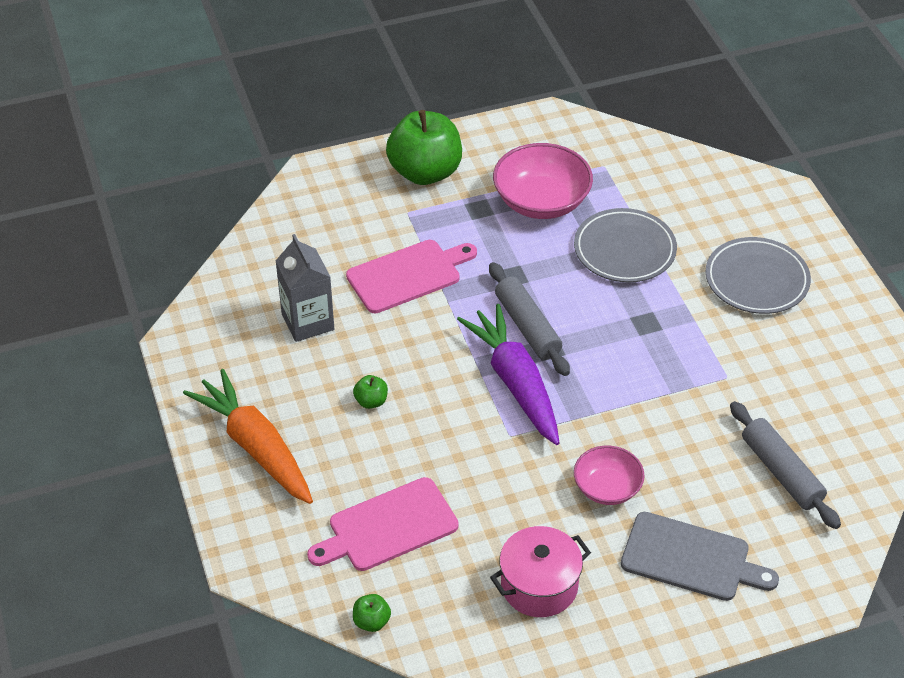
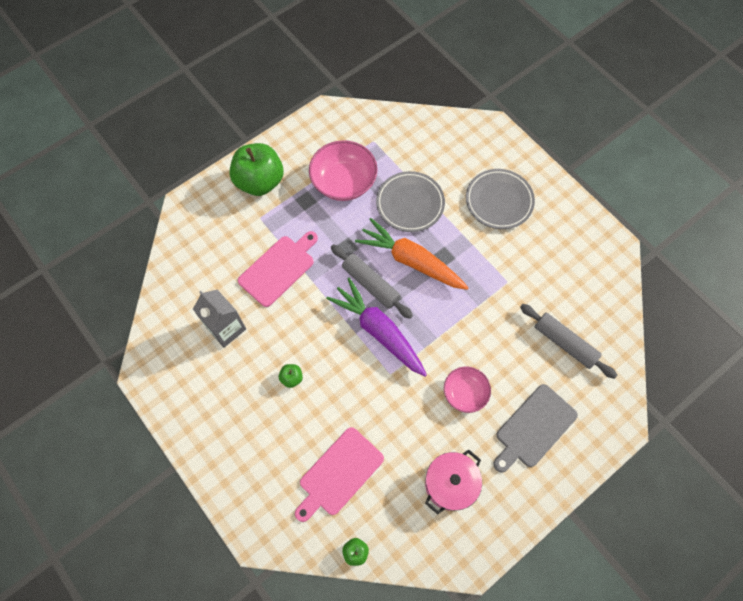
camera: 20 degrees left, 20 degrees up
orange carrot [183,369,313,504] -> orange carrot moved to [355,218,469,290]
grey cutting board [621,512,779,601] -> grey cutting board turned 135 degrees clockwise [493,384,578,473]

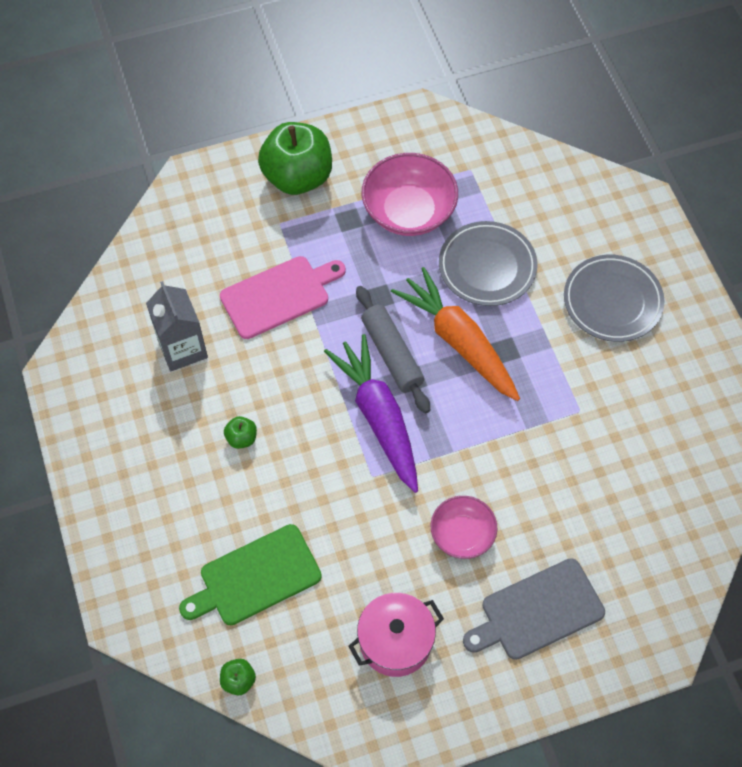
camera: 20 degrees right, 5 degrees down
pink cutting board [295,427,384,522] -> green cutting board [179,524,322,625]
grey rolling pin [520,304,617,379] -> none

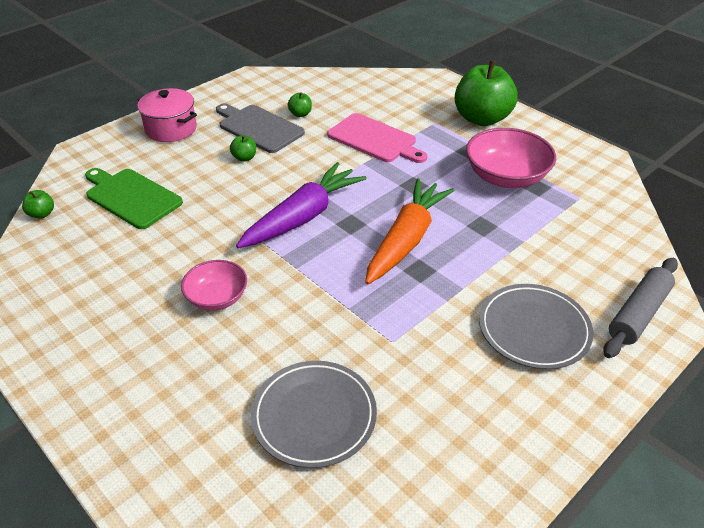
camera: 65 degrees right, 20 degrees down
grey carton [146,281,208,371] -> green apple [288,92,312,117]
pink pot [348,593,444,677] -> pink pot moved to [137,88,197,142]
grey rolling pin [356,286,430,414] -> grey rolling pin moved to [603,258,678,358]
grey plate [439,221,537,306] -> grey plate moved to [251,361,377,468]
grey cutting board [463,558,605,660] -> grey cutting board moved to [216,104,305,153]

